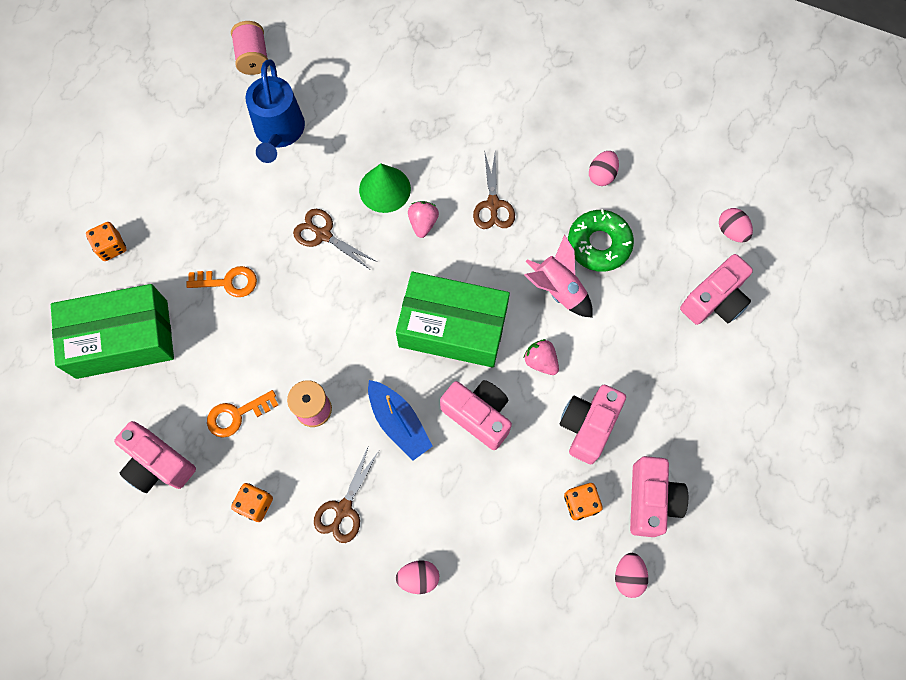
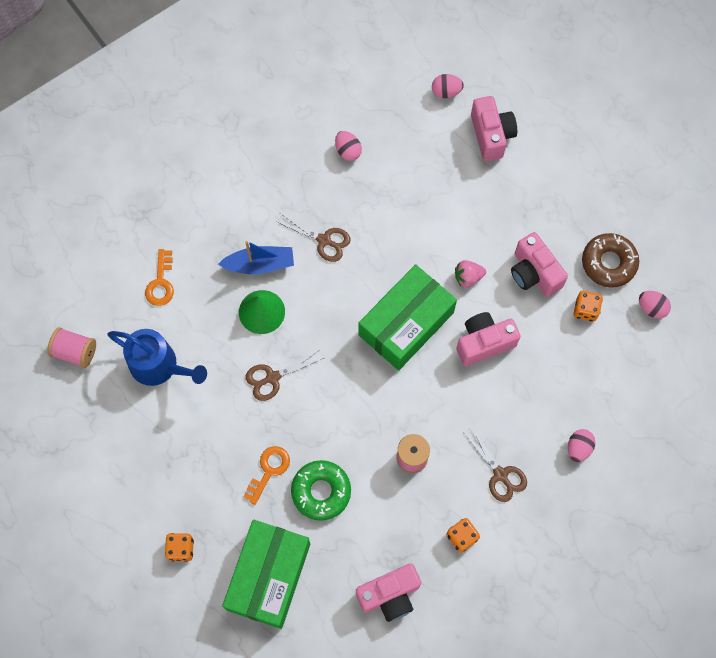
camera: 60 degrees left, 0 degrees up
orange key [207,390,278,438] -> orange key moved to [145,249,174,306]
blue boat [368,380,433,460] -> blue boat moved to [218,241,294,274]
pink strawberry [408,201,439,238] -> none
pink rocket [524,235,593,318] -> none
green donut [568,209,634,272] -> green donut moved to [291,460,351,521]
pink camera [630,456,688,537] -> brown donut [582,233,639,288]

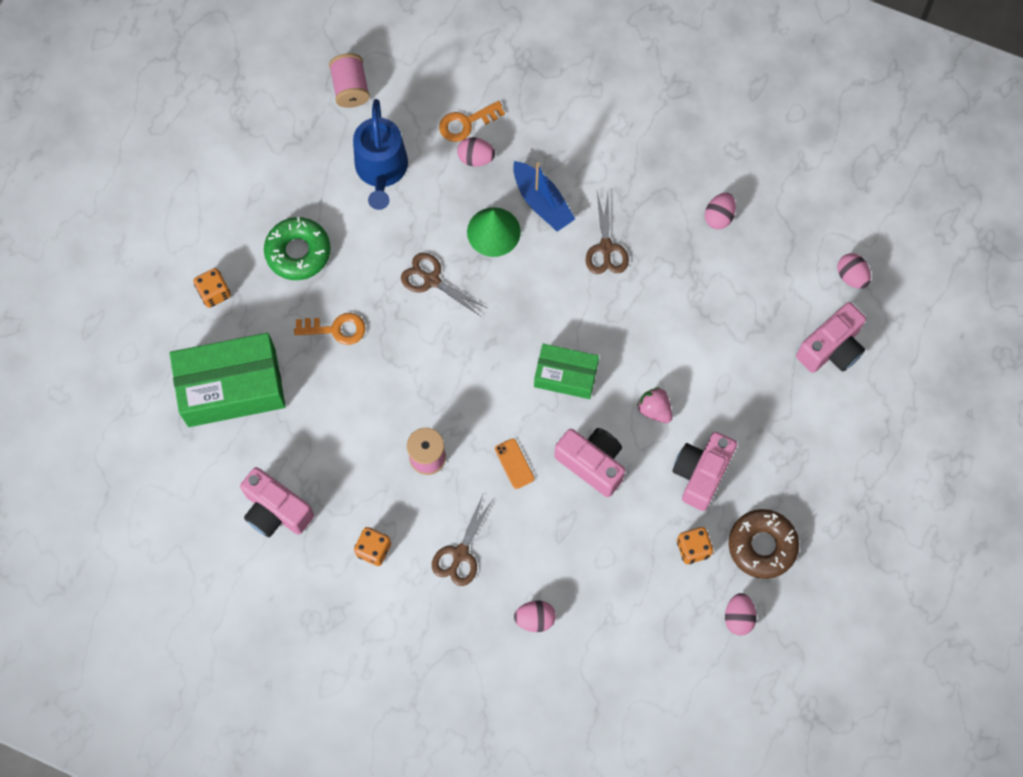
camera: 60 degrees right, 0 degrees up
green donut [291,460,351,521] -> green donut moved to [264,217,331,280]
green box [359,264,457,370] -> green box [534,344,599,399], size x0.58
none -> pink egg [457,137,495,167]
none -> orange phone [495,439,534,489]

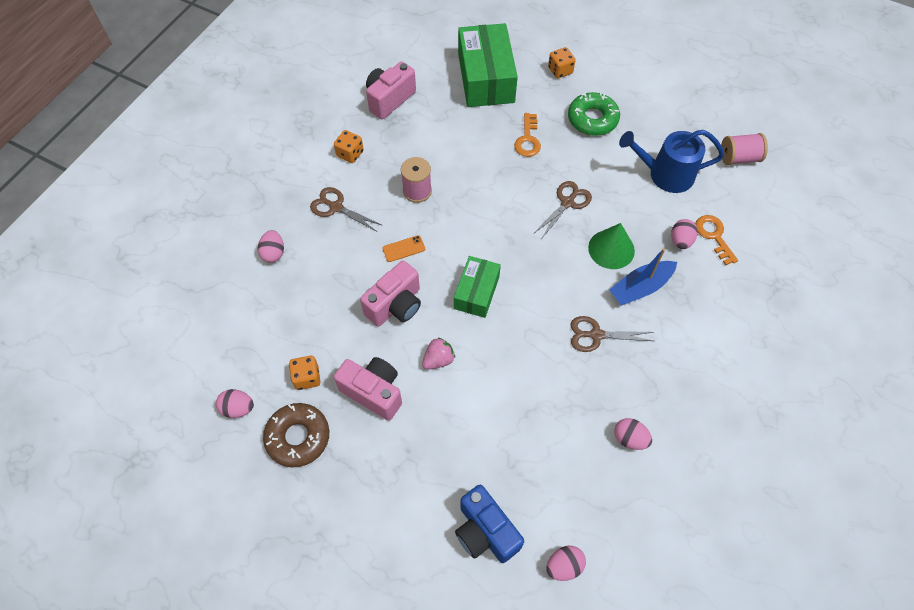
camera: 95 degrees right, 10 degrees down
pink camera [796,302,866,373] -> blue camera [455,485,524,563]

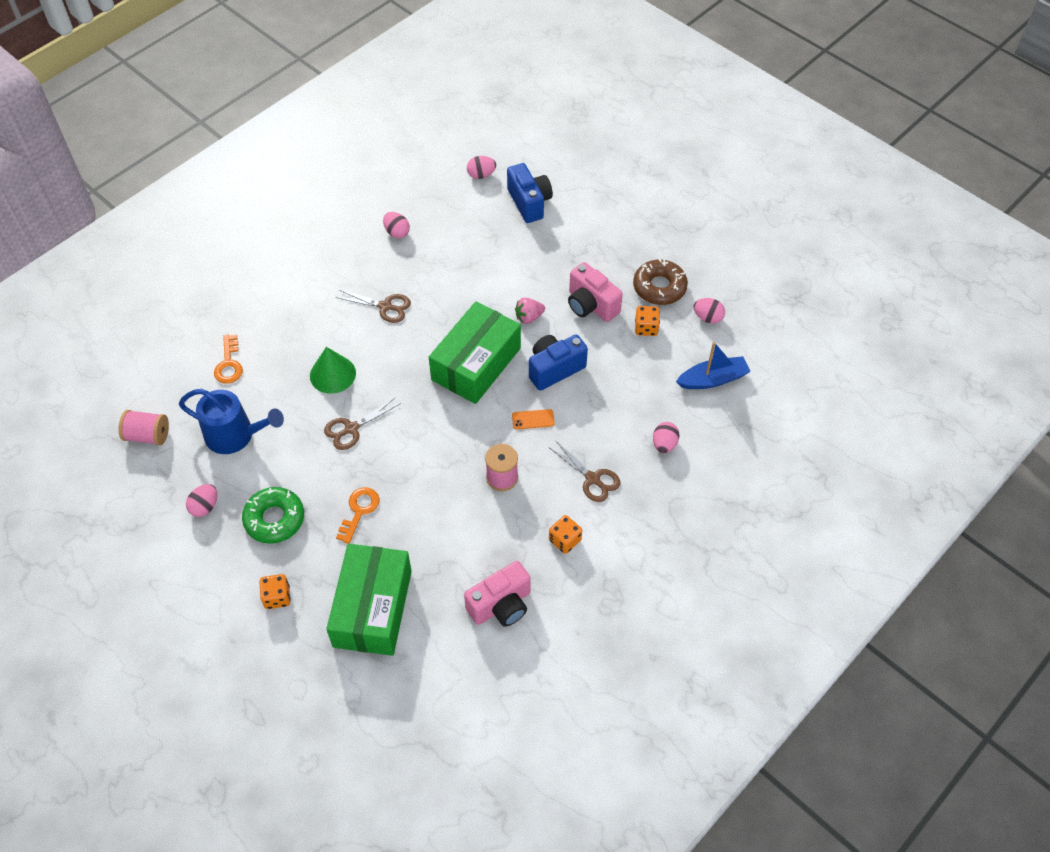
camera: 165 degrees left, 5 degrees down
pink camera [360,261,421,326] -> blue camera [529,334,588,391]
green box [454,256,501,318] -> green box [429,301,521,404], size x1.71
blue boat [609,248,677,305] -> blue boat moved to [676,342,751,389]
pink egg [671,219,698,249] -> pink egg moved to [186,484,217,517]

